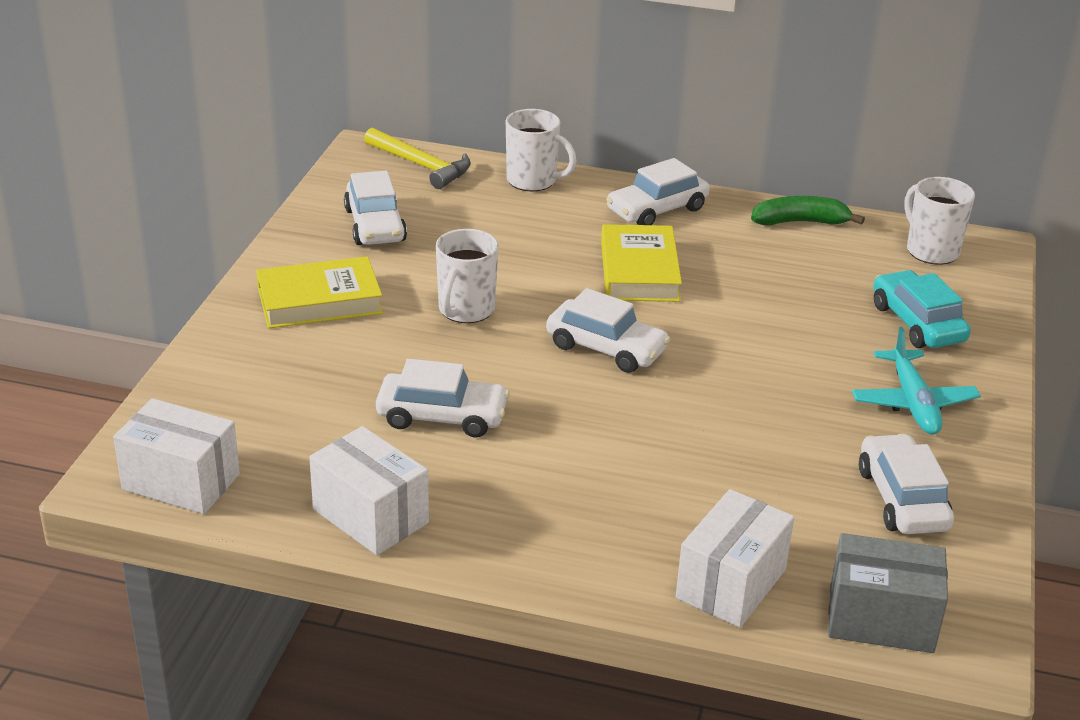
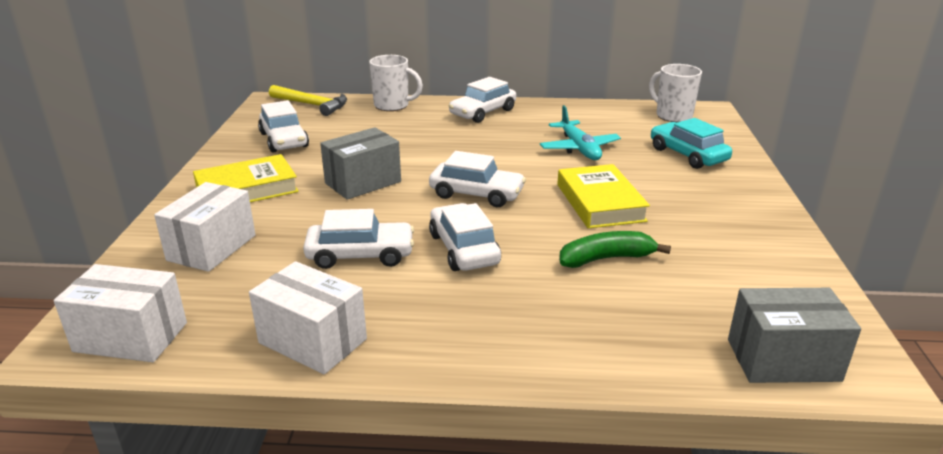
camera: 10 degrees left, 5 degrees down
white mug [436,229,499,323] -> grey box [320,127,401,200]
yellow book [601,224,682,302] -> yellow book moved to [557,164,650,228]
white box [676,489,794,628] -> white box moved to [154,182,256,272]
green banana [751,196,865,226] -> green banana moved to [559,231,671,268]
turquoise plane [852,327,981,434] -> turquoise plane moved to [540,105,621,160]
white car [859,433,954,534] -> white car moved to [429,203,501,271]

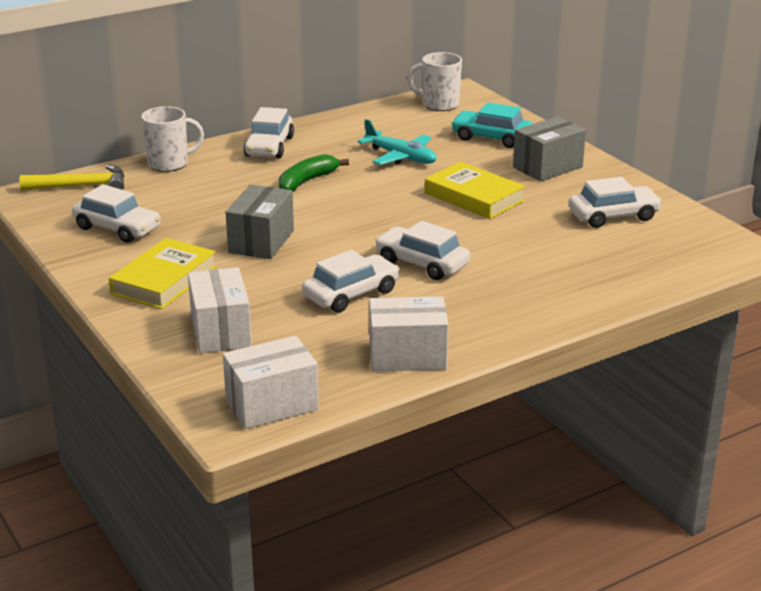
camera: 35 degrees left, 0 degrees up
white car [429,151,526,207] -> white car moved to [569,177,662,228]
green banana [559,231,671,268] -> green banana moved to [279,154,349,192]
grey box [728,288,861,383] -> grey box moved to [513,117,586,181]

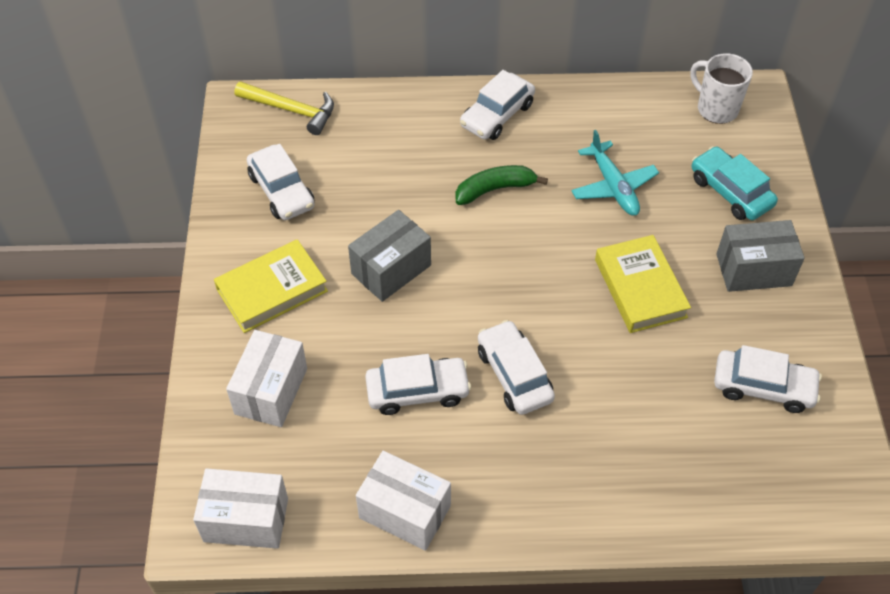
camera: 30 degrees right, 25 degrees up
white mug [141,106,204,172] -> none

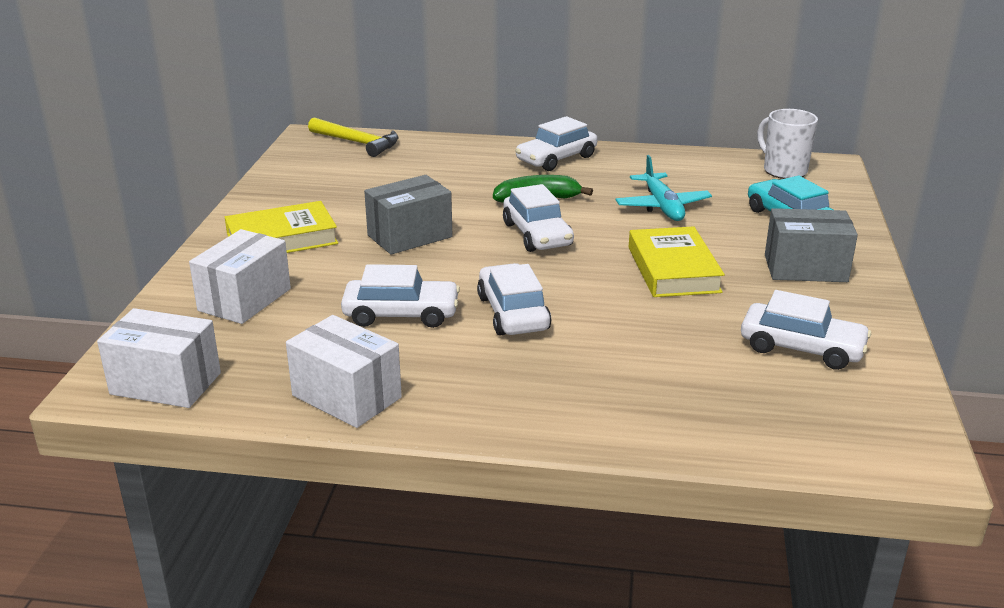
camera: 10 degrees right, 25 degrees down
white car [247,144,315,220] -> white car moved to [503,184,574,252]

